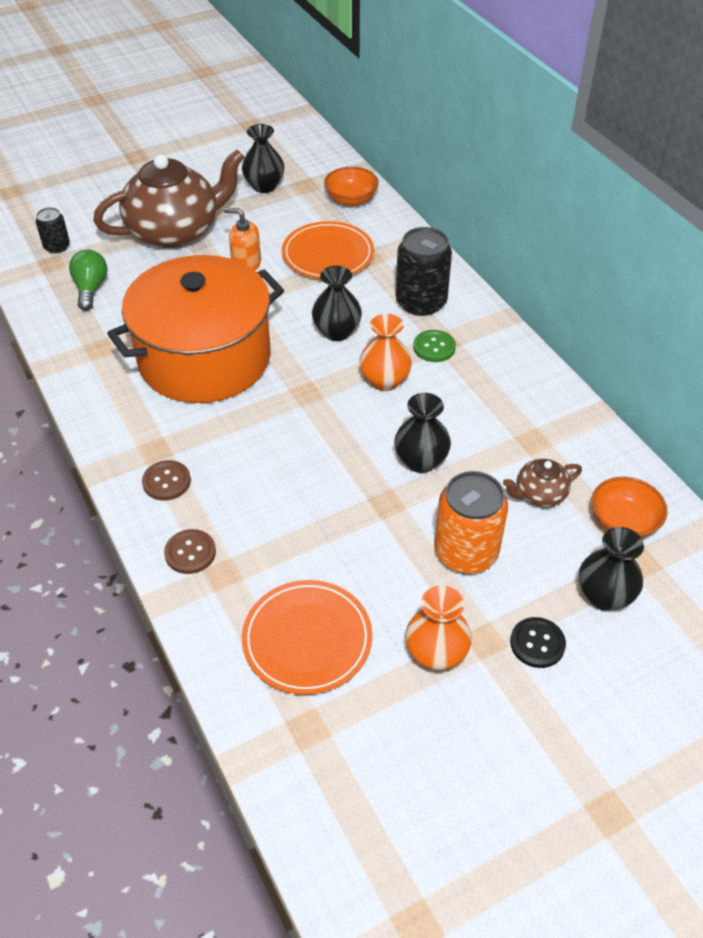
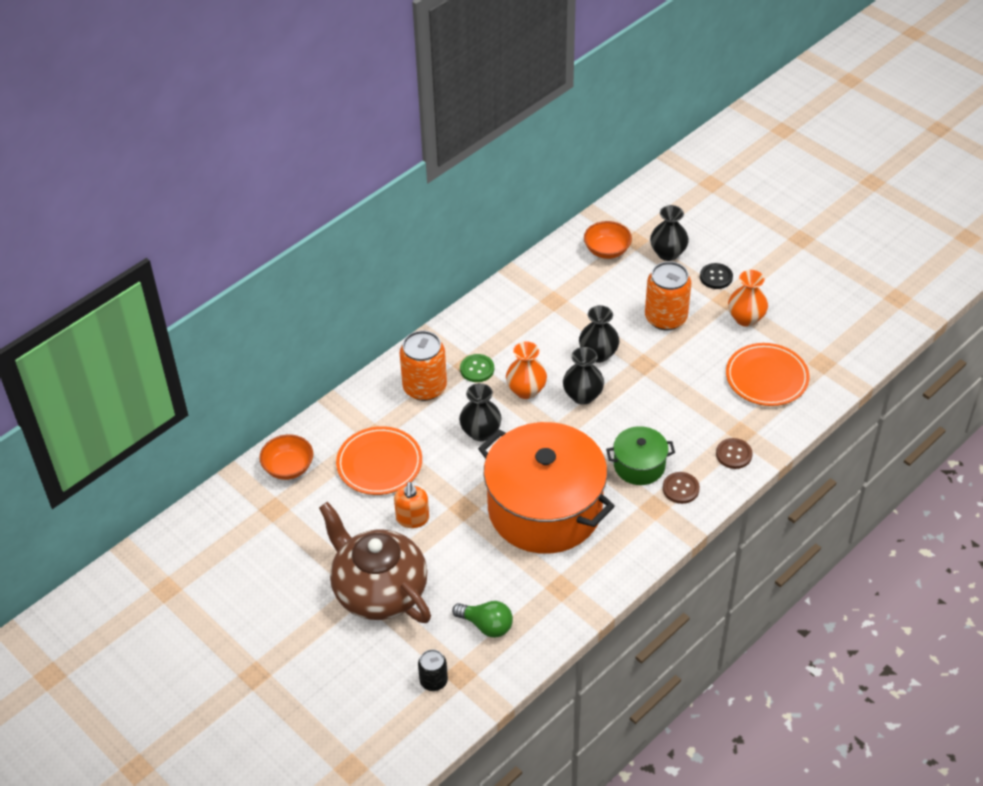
camera: 105 degrees left, 0 degrees up
green light bulb [69,250,107,311] -> green light bulb turned 135 degrees counterclockwise [452,601,513,638]
black vase [242,124,285,193] -> black vase moved to [563,347,604,405]
black can [396,227,452,316] -> orange can [400,331,447,401]
brown teapot [503,459,582,507] -> none
none -> green pot [606,426,675,485]

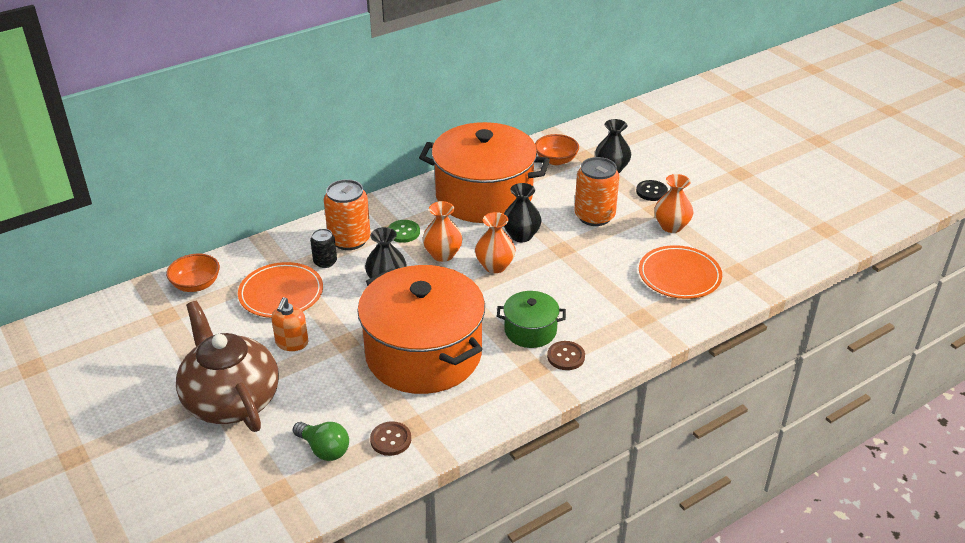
camera: 10 degrees right, 10 degrees down
black can [418,649,448,691] -> black can moved to [310,229,337,268]
black vase [563,347,604,405] -> orange vase [475,212,516,273]
brown button [716,438,753,469] -> brown button moved to [370,421,411,456]
none -> orange pot [419,122,550,223]

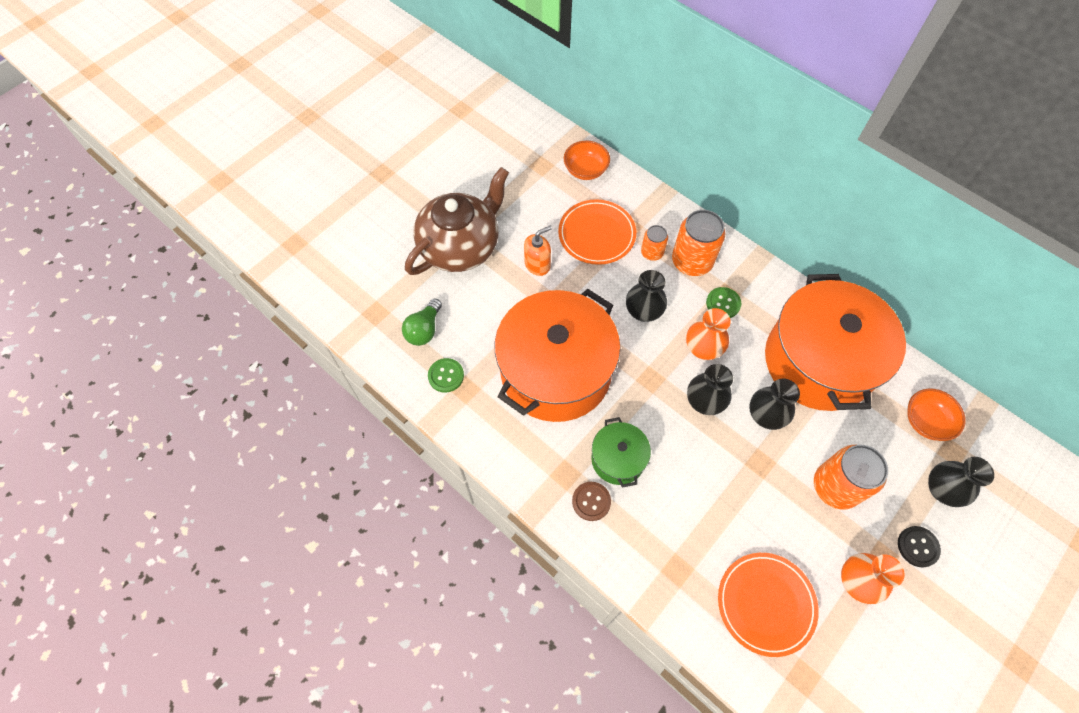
camera: 75 degrees right, 25 degrees up
orange soap dispenser [271,297,308,351] -> orange soap dispenser turned 150 degrees clockwise [524,226,552,276]
black can [310,229,337,268] -> orange can [641,225,668,261]
brown button [370,421,411,456] -> green button [428,358,464,393]
orange vase [475,212,516,273] -> black vase [687,364,733,415]

